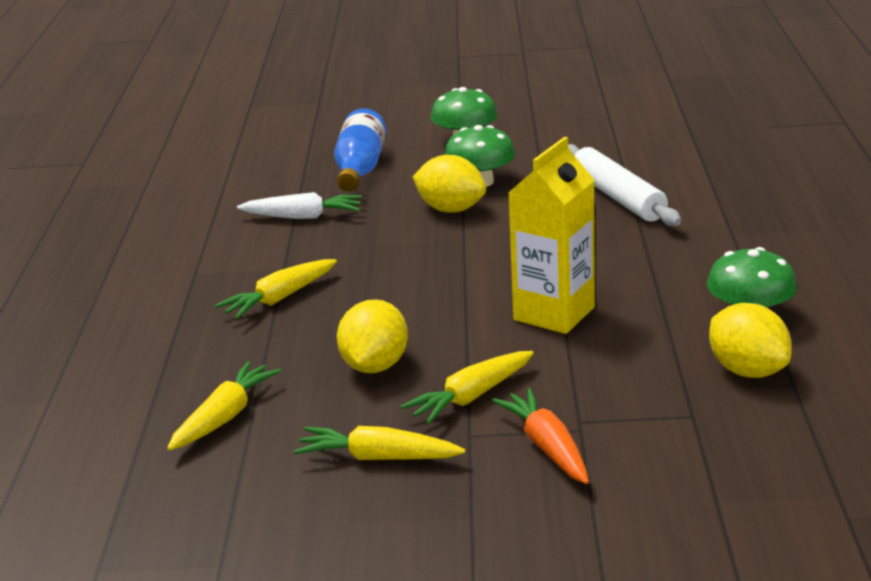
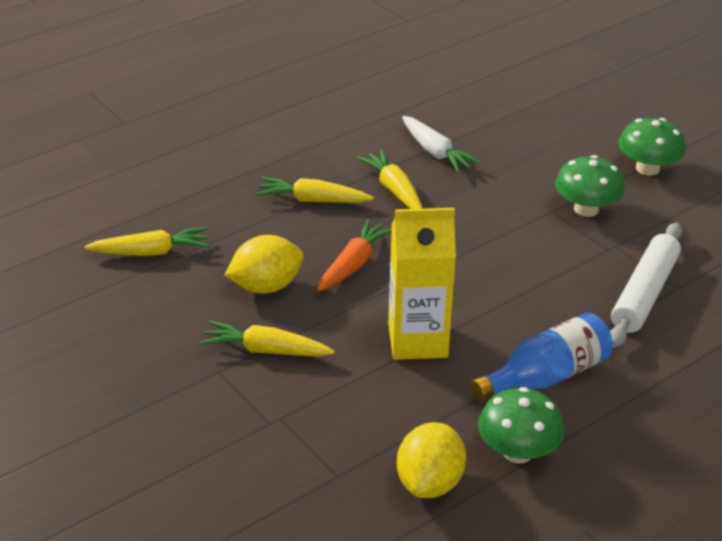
camera: 50 degrees right, 10 degrees up
yellow carrot [294,426,465,460] -> yellow carrot moved to [356,150,423,209]
blue bottle [334,108,386,191] -> blue bottle moved to [470,312,613,403]
yellow lemon [413,155,486,213] -> none
orange carrot [492,388,589,484] -> orange carrot moved to [317,219,392,291]

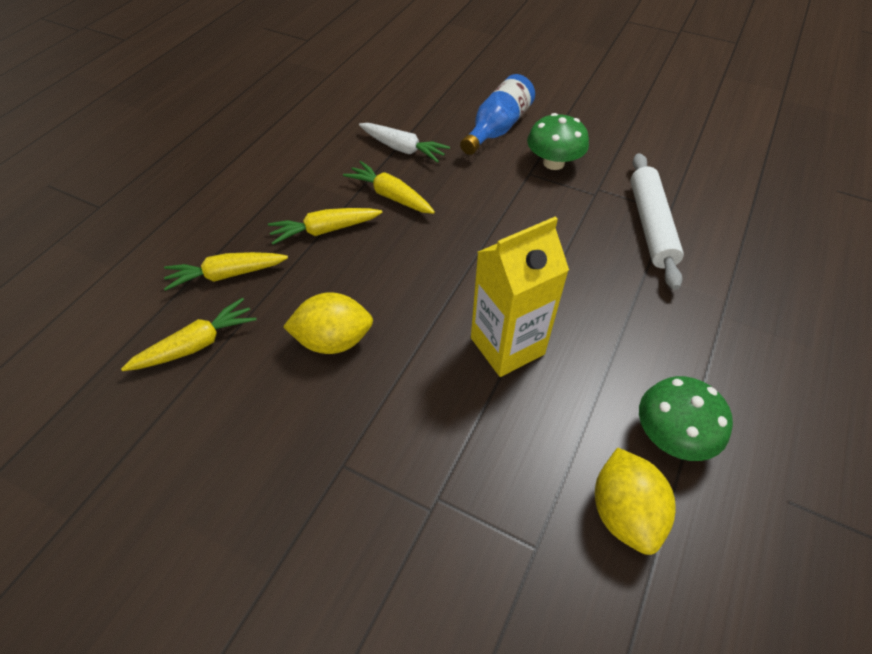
camera: 25 degrees left, 15 degrees up
yellow carrot [200,321,335,357] -> yellow carrot moved to [164,252,288,291]
yellow lemon [225,235,304,294] -> yellow lemon turned 45 degrees clockwise [283,292,373,354]
orange carrot [317,219,392,291] -> none
blue bottle [470,312,613,403] -> blue bottle moved to [460,74,535,155]
green mushroom [619,118,686,176] -> none

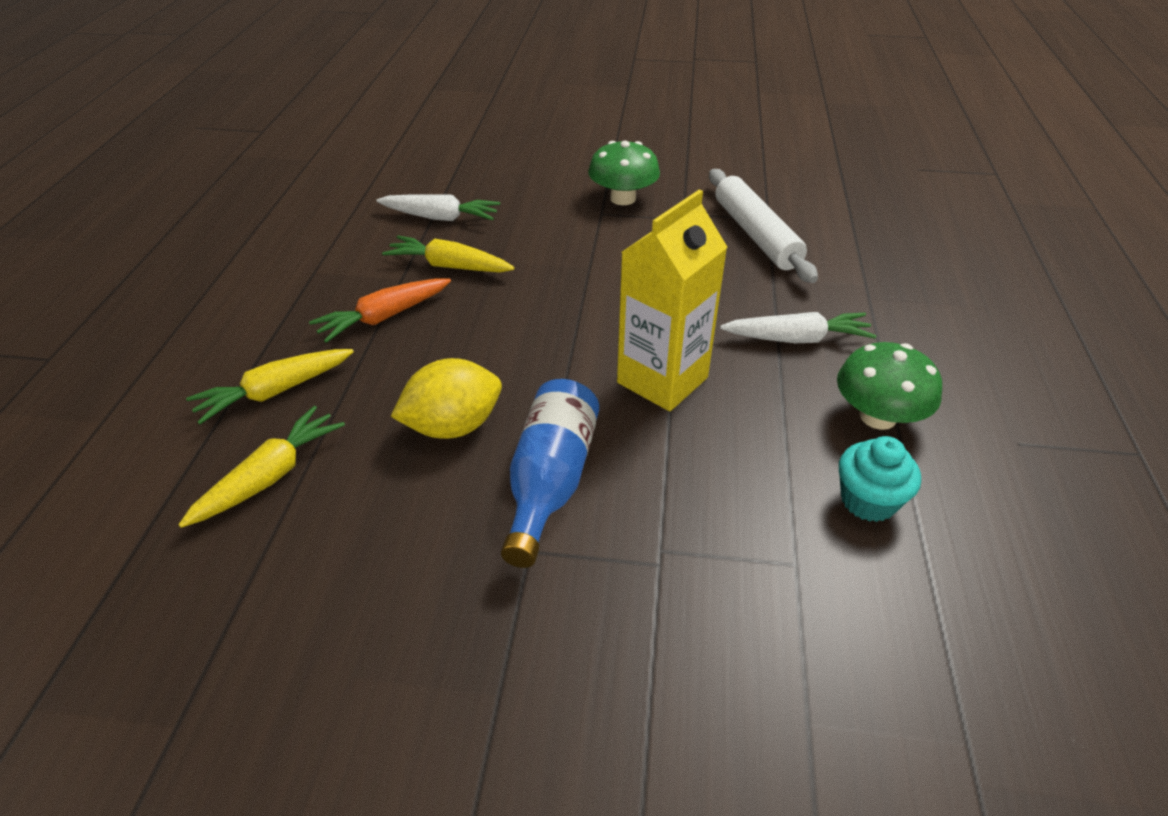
camera: 20 degrees left, 10 degrees down
yellow carrot [268,208,382,245] -> orange carrot [309,278,451,343]
blue bottle [460,74,535,155] -> blue bottle moved to [501,379,599,568]
yellow lemon [595,447,676,555] -> turquoise cupcake [839,436,921,522]
none -> white carrot [720,312,877,343]

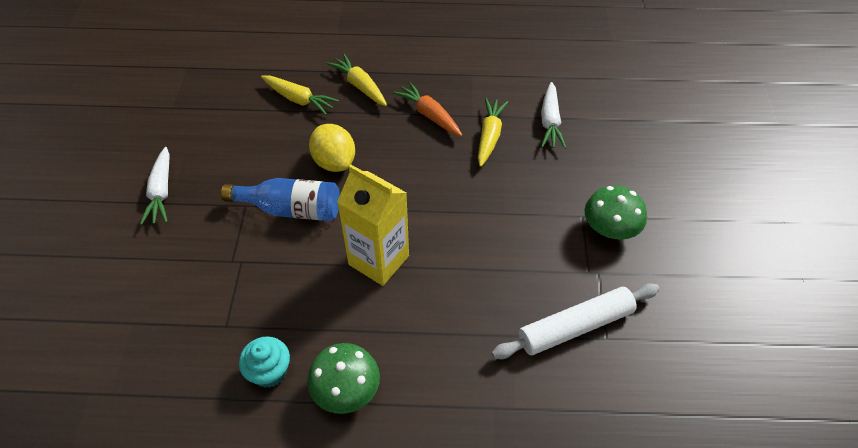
camera: 85 degrees right, 10 degrees up
white carrot [720,312,877,343] -> white carrot moved to [140,147,170,225]

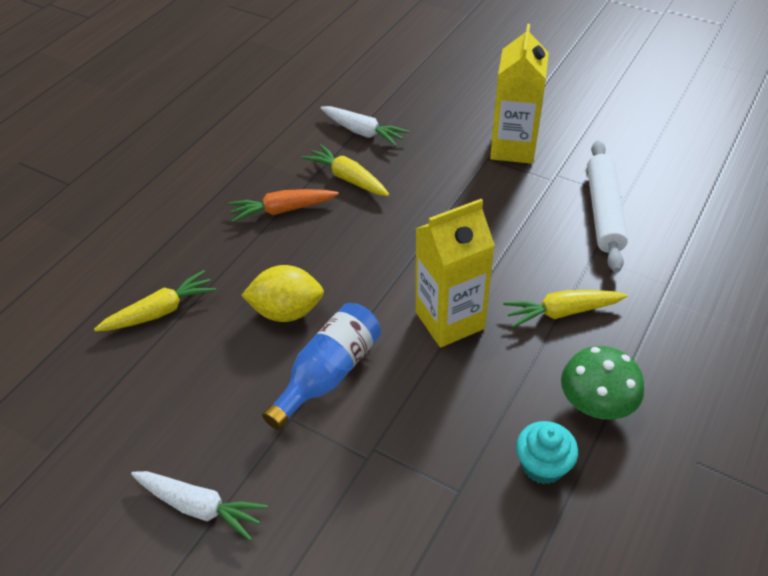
camera: 60 degrees left, 5 degrees down
yellow carrot [326,54,387,106] -> yellow carrot moved to [503,290,627,328]
green mushroom [585,185,647,240] -> yellow carton [490,24,549,164]

